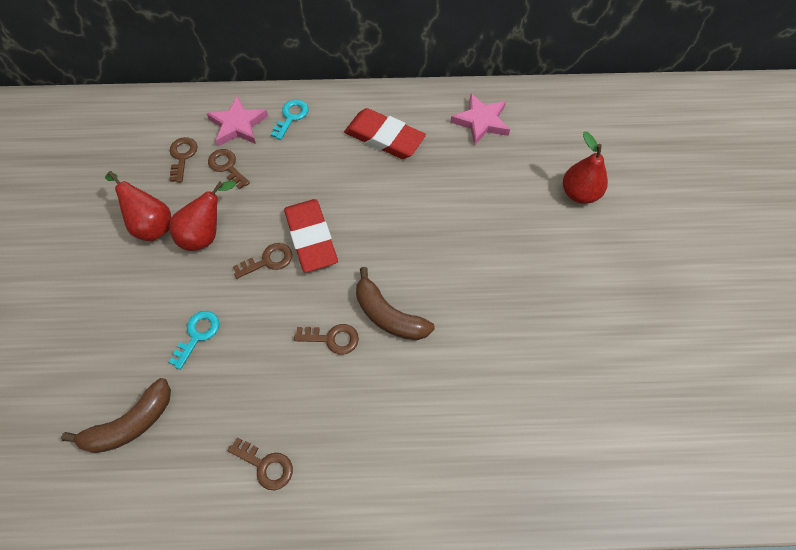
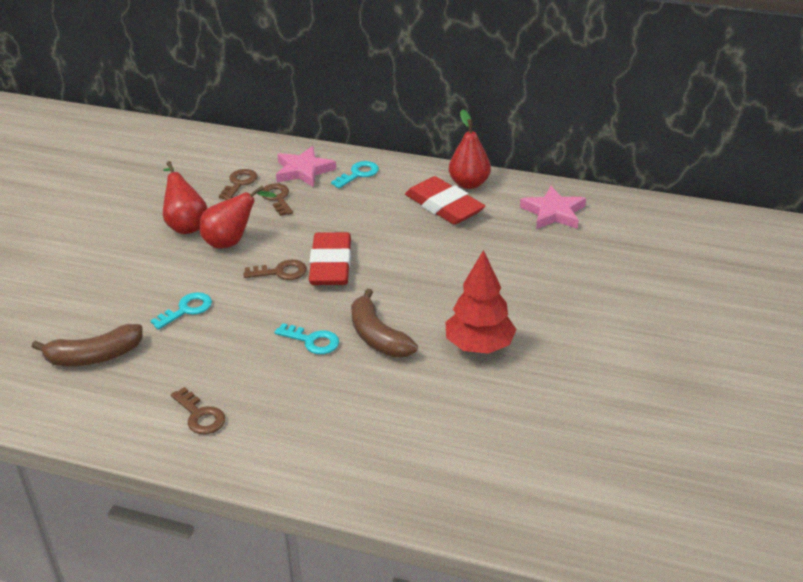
camera: 20 degrees right, 25 degrees down
brown key [294,324,359,355] -> turquoise key [275,323,339,354]
red pear [563,132,608,204] -> red pear moved to [449,109,491,189]
none -> red tree [446,250,517,354]

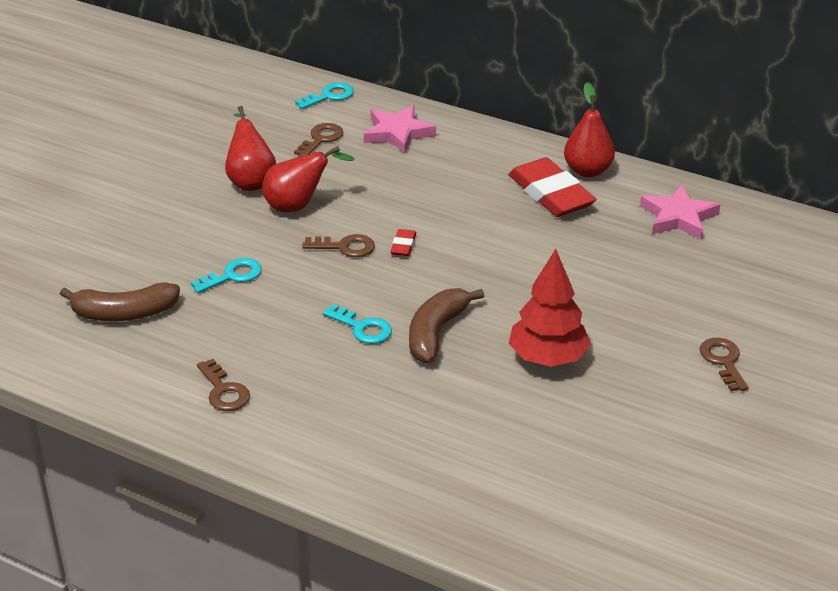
camera: 10 degrees right, 0 degrees up
brown key [262,183,293,216] -> brown key moved to [700,338,748,391]
red eraser [309,232,351,285] -> red eraser [390,229,416,256], size x0.43
turquoise key [331,161,379,188] -> turquoise key moved to [295,82,354,109]
brown banana [351,289,418,358] -> brown banana turned 45 degrees clockwise [409,288,484,363]

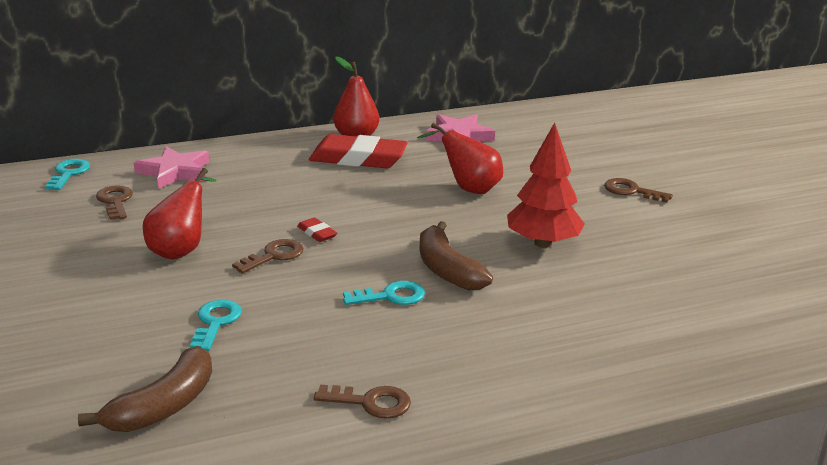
camera: 50 degrees left, 10 degrees down
red pear [225,106,276,191] -> red pear moved to [417,123,503,194]

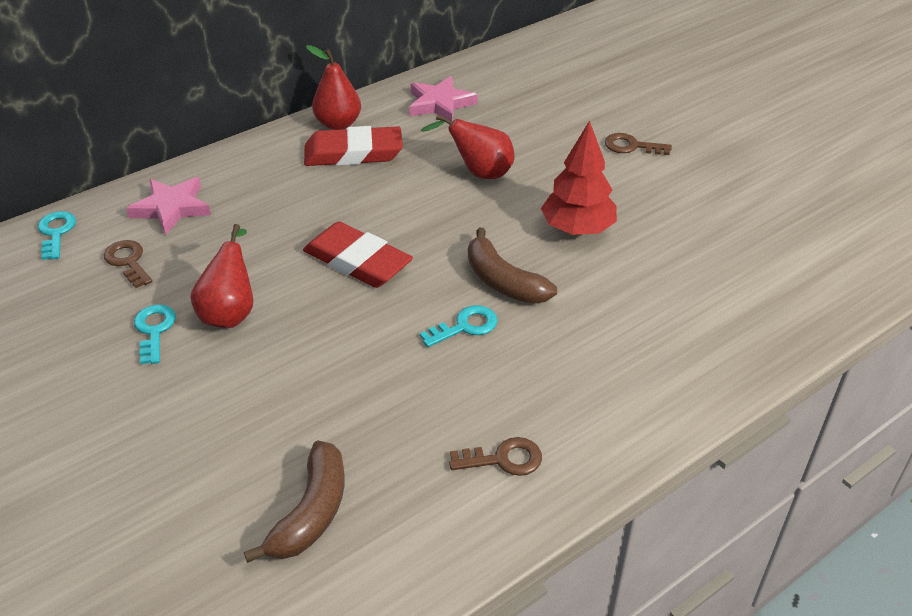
camera: 15 degrees left, 15 degrees up
turquoise key [190,300,242,351] -> turquoise key moved to [134,305,176,364]
brown key [232,239,304,273] -> none
red eraser [297,218,337,242] -> red eraser [303,221,413,288], size x2.32

